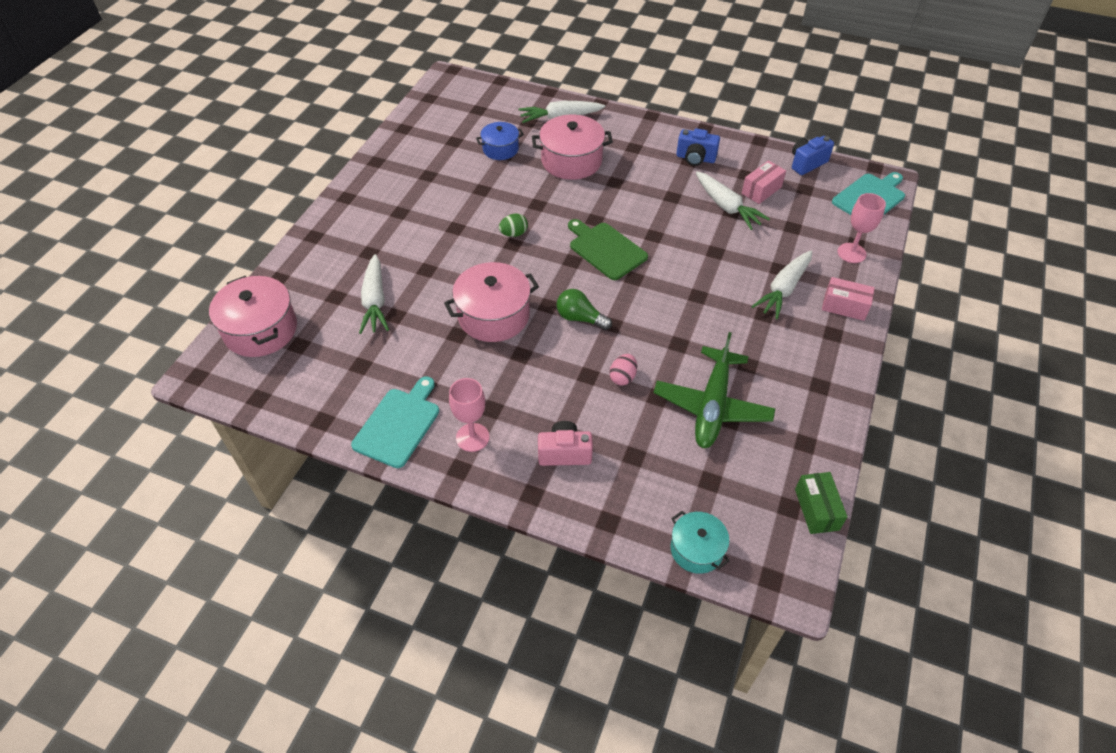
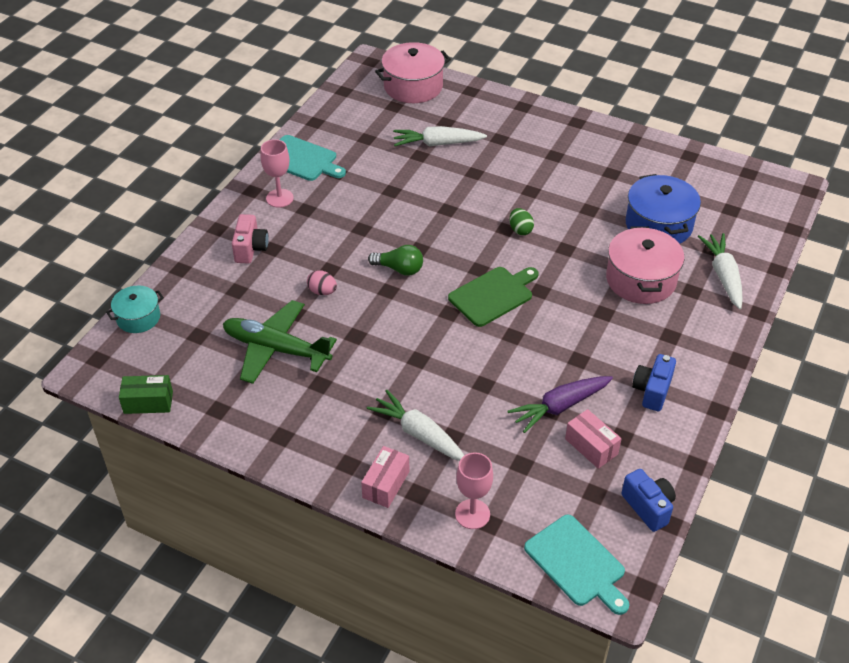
camera: 95 degrees right, 5 degrees down
pink pot [444,262,539,342] -> none
blue pot [476,122,524,160] -> blue pot [626,174,701,244], size x1.66
green light bulb [556,289,612,330] -> green light bulb turned 75 degrees clockwise [368,245,423,276]
white carrot [696,171,770,230] -> purple carrot [507,376,613,433]

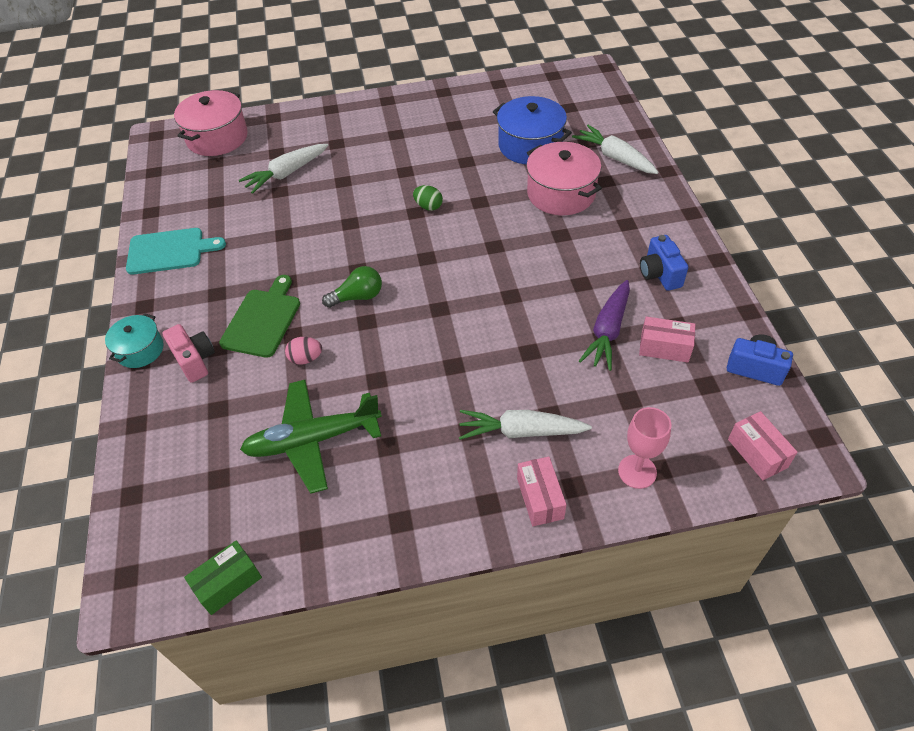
camera: 35 degrees left, 5 degrees up
turquoise pot [106,286,164,333] -> turquoise pot moved to [105,313,164,368]
pink goblet [260,139,294,208] -> none
green cutting board [448,267,539,327] -> green cutting board moved to [219,275,300,358]
turquoise cutting board [524,515,629,615] -> pink box [728,411,798,480]

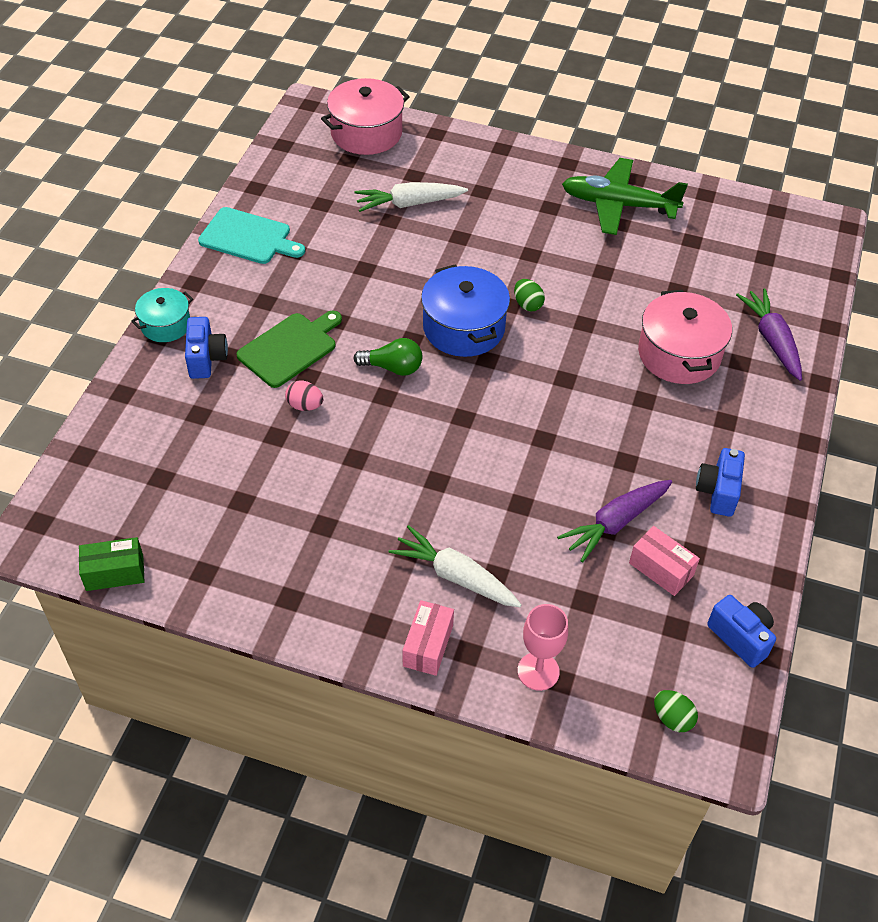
camera: 25 degrees right, 0 degrees up
pink camera [163,324,215,383] -> blue camera [185,317,228,379]
green plane [240,380,382,494] -> green plane moved to [562,158,688,235]
blue pot [493,96,572,164] -> blue pot moved to [421,264,510,357]
white carrot [572,125,659,174] -> purple carrot [736,288,802,381]
pink box [728,411,798,480] -> green egg [654,690,698,732]

